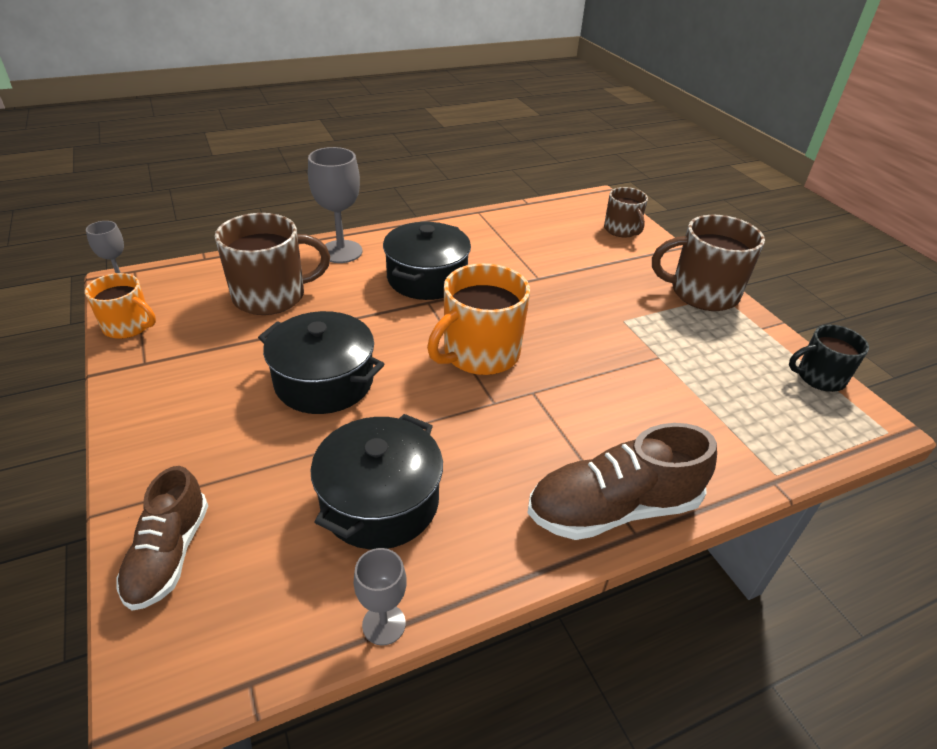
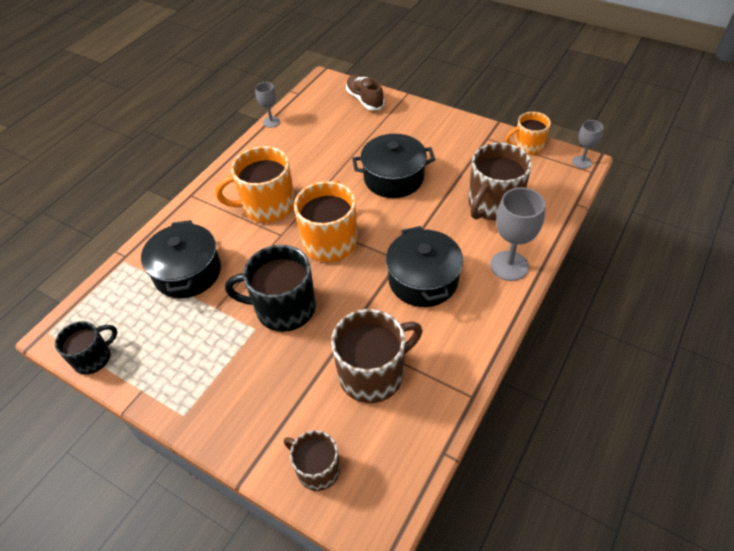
camera: 150 degrees right, 10 degrees up
black pot [311,414,443,550] -> black pot moved to [141,220,221,298]
brown shoe [527,423,717,540] -> none
brown mug [652,215,765,311] -> brown mug moved to [331,309,422,403]
none -> orange mug [215,146,295,223]
none -> black mug [225,245,316,332]

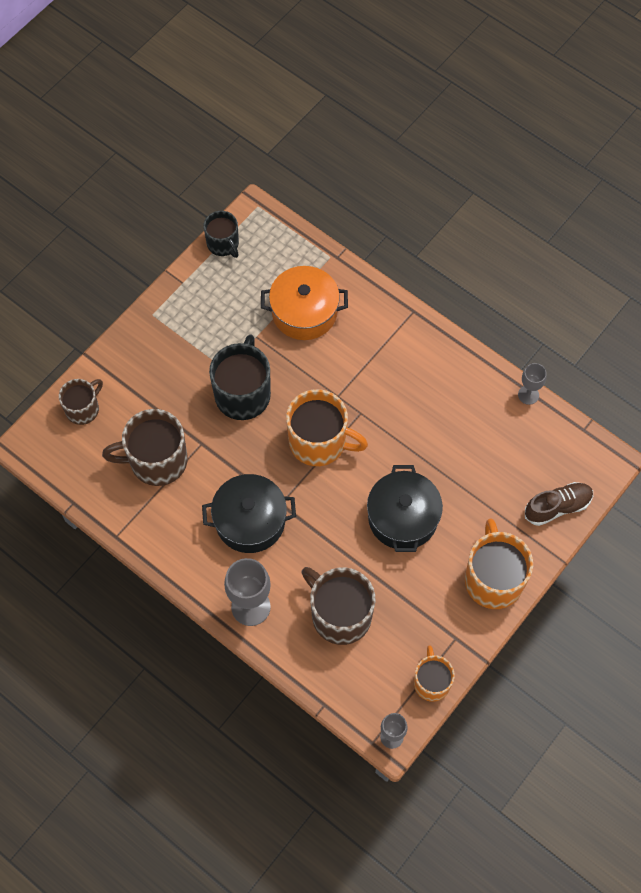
camera: 95 degrees right, 15 degrees up
black pot [141,220,221,298] -> orange pot [261,266,348,340]
orange mug [215,146,295,223] -> orange mug moved to [465,518,533,609]
brown mug [331,309,422,403] -> brown mug turned 105 degrees clockwise [102,409,188,486]

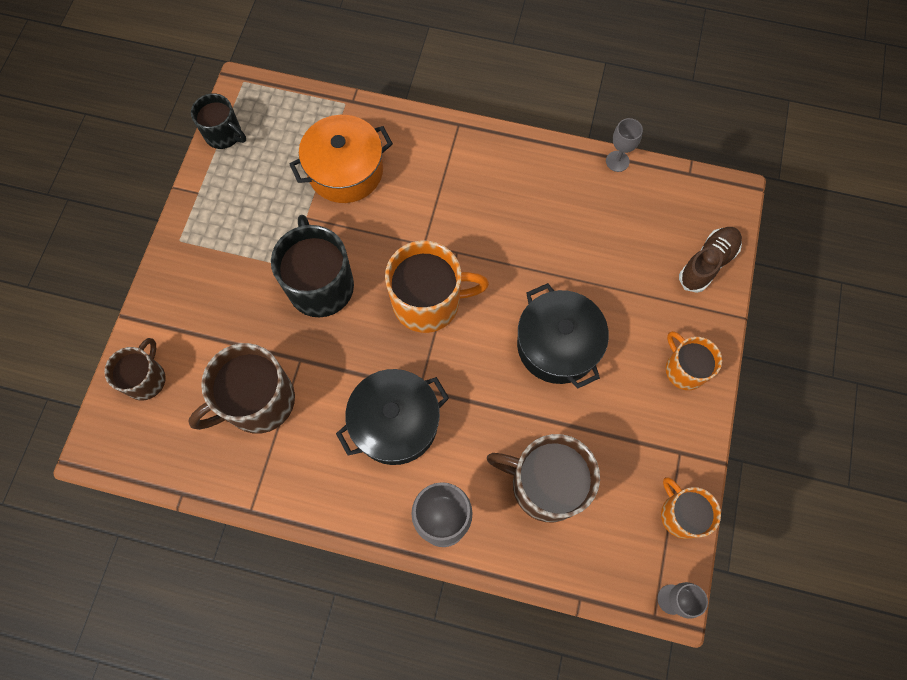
camera: 25 degrees left, 5 degrees up
orange mug [465,518,533,609] -> orange mug [666,331,722,390], size x0.60

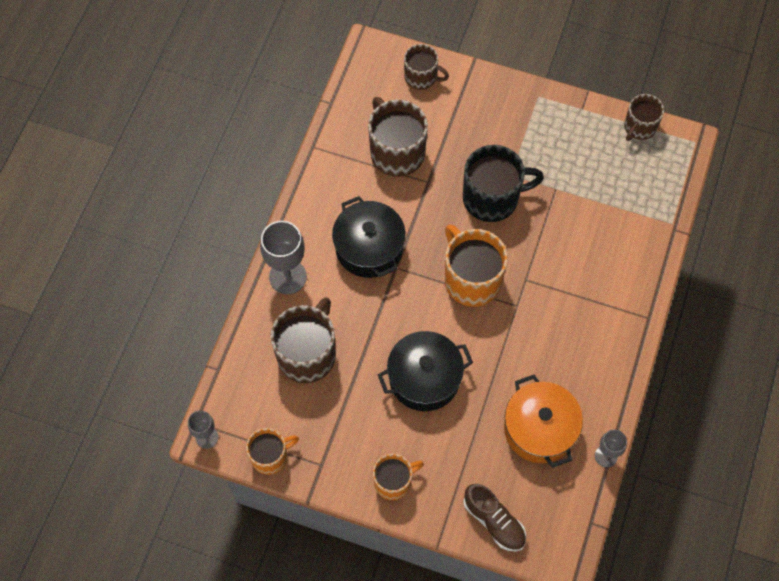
camera: 95 degrees right, 5 degrees down
black mug [191,93,246,149] -> brown mug [624,94,664,141]
orange pot [289,115,393,203] -> orange pot moved to [504,374,583,468]
orange mug [385,241,489,333] -> orange mug turned 150 degrees clockwise [445,224,508,307]

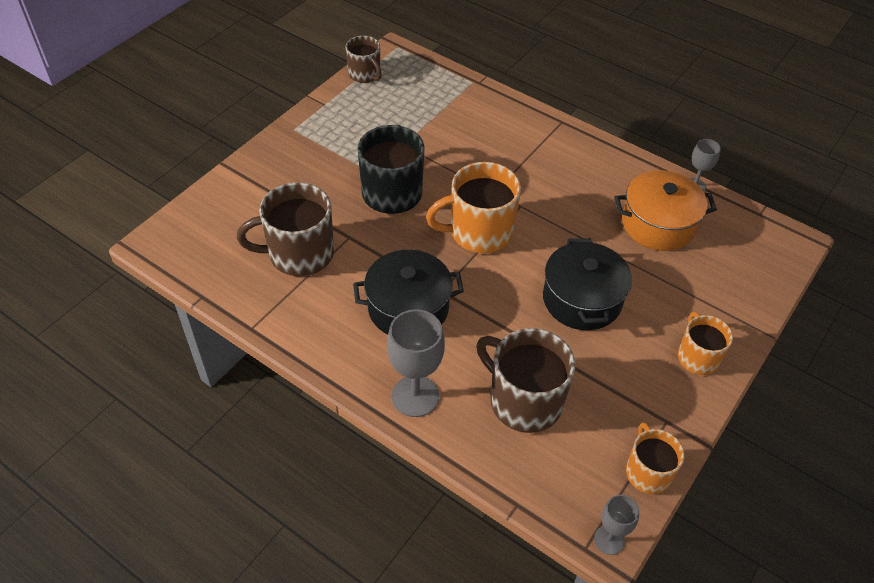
camera: 75 degrees left, 15 degrees down
brown mug [404,44,449,90] -> none
brown shoe [463,484,526,551] -> none

